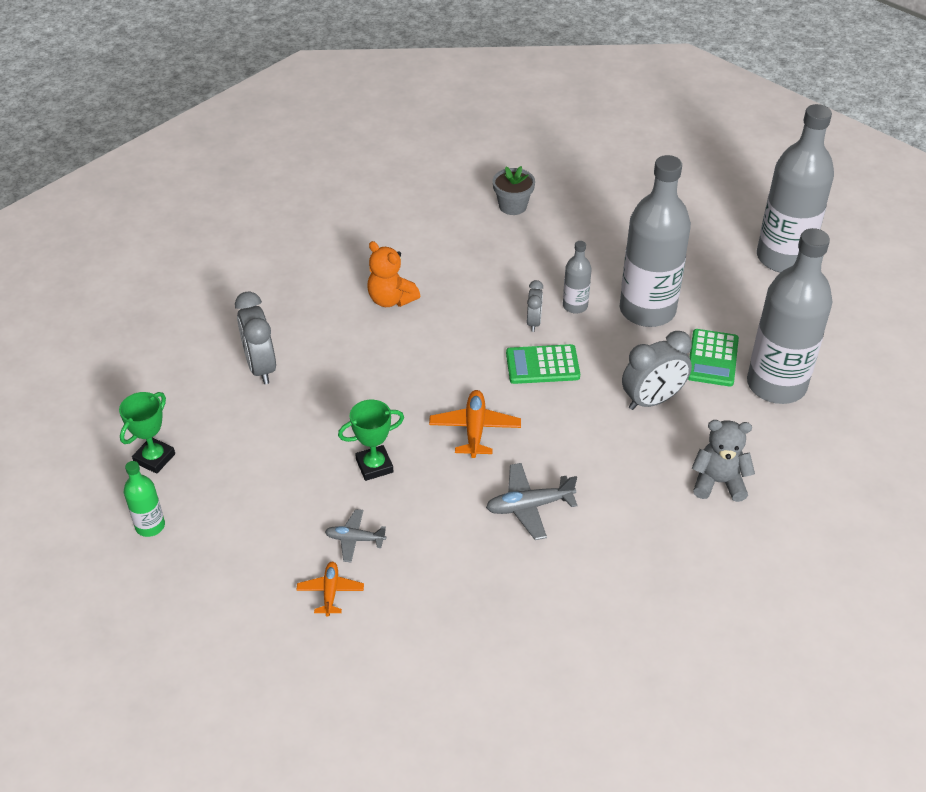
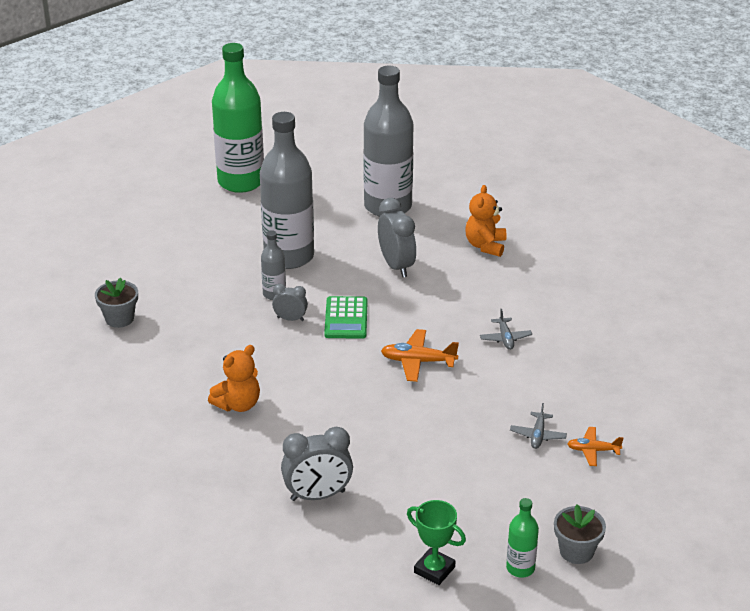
camera: 85 degrees left, 10 degrees down
green trophy [338,400,404,481] -> none
grey plane [486,463,577,540] -> grey plane [480,309,532,350], size x0.66
green calculator [688,329,739,387] -> none
grey teddy bear [691,420,755,502] -> orange teddy bear [465,185,507,257]
grey bottle [757,104,834,273] -> green bottle [212,43,264,193]
none -> grey flower pot [554,504,606,564]

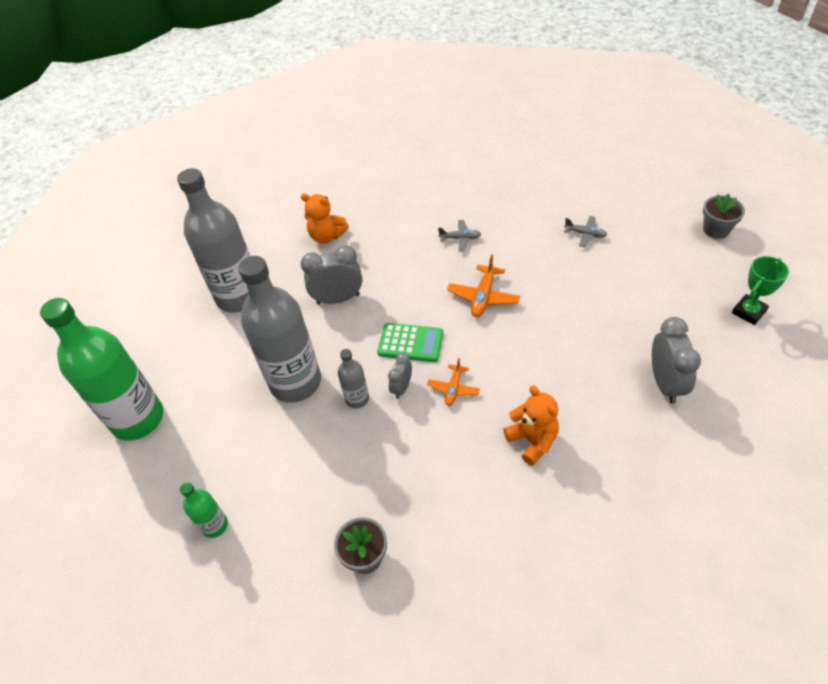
camera: 75 degrees left, 15 degrees up
green bottle [506,498,539,578] -> green bottle moved to [180,482,228,538]
orange plane [567,427,623,466] -> orange plane moved to [427,358,480,406]

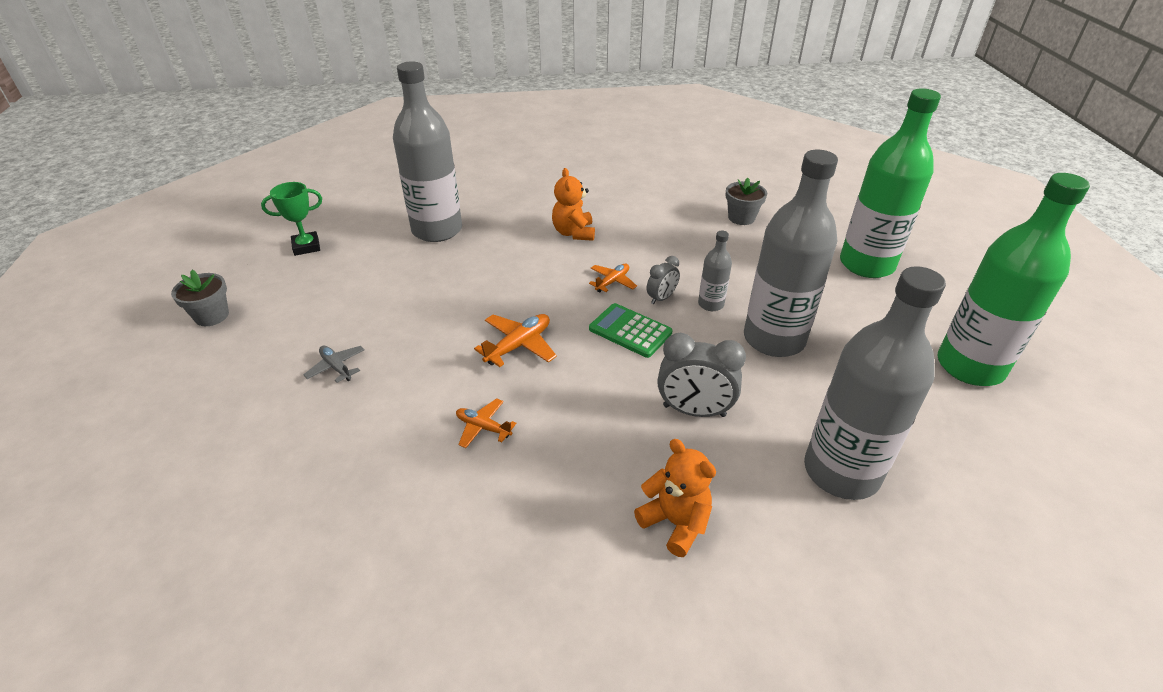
camera: 160 degrees left, 10 degrees down
green bottle [180,482,228,538] -> green bottle [840,88,941,278], size x2.23
grey plane [438,220,481,251] -> orange plane [456,398,516,448]
grey clock [652,317,701,404] -> grey bottle [393,61,462,242]

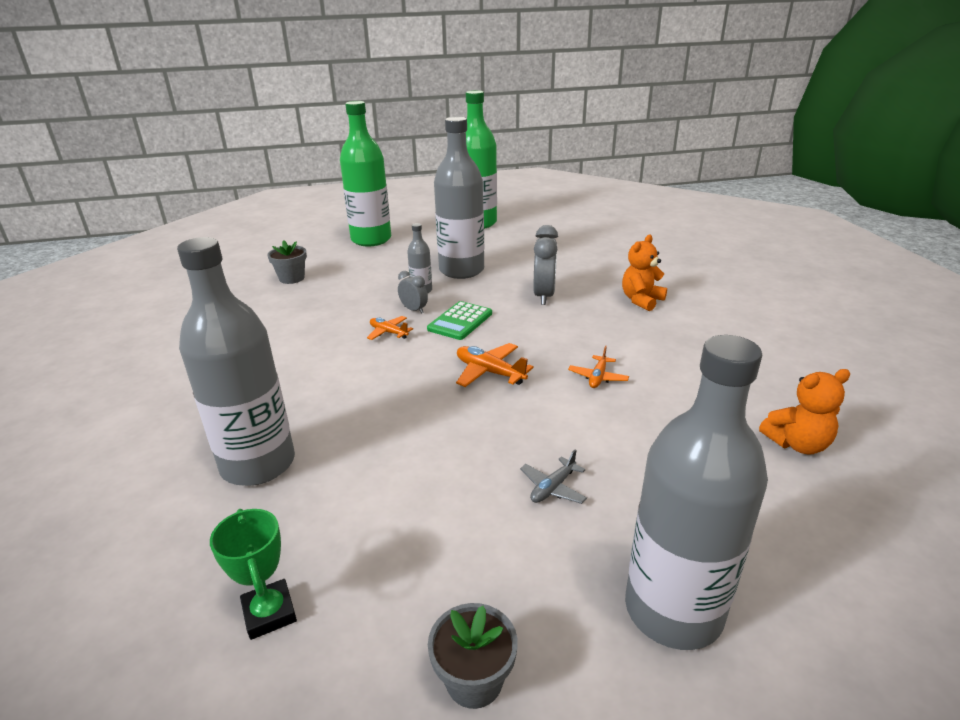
camera: 95 degrees left, 10 degrees down
orange teddy bear [552,168,595,241] -> orange teddy bear moved to [759,369,850,454]
grey bottle [804,266,946,500] -> grey bottle moved to [625,335,768,650]

